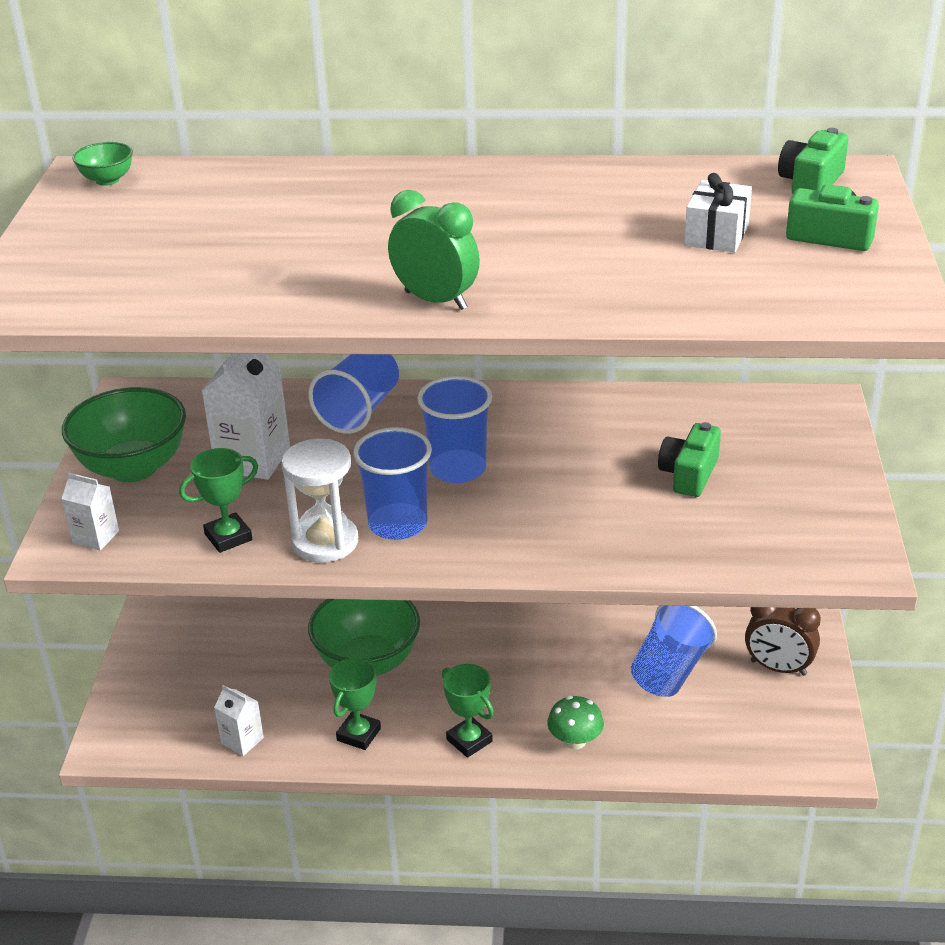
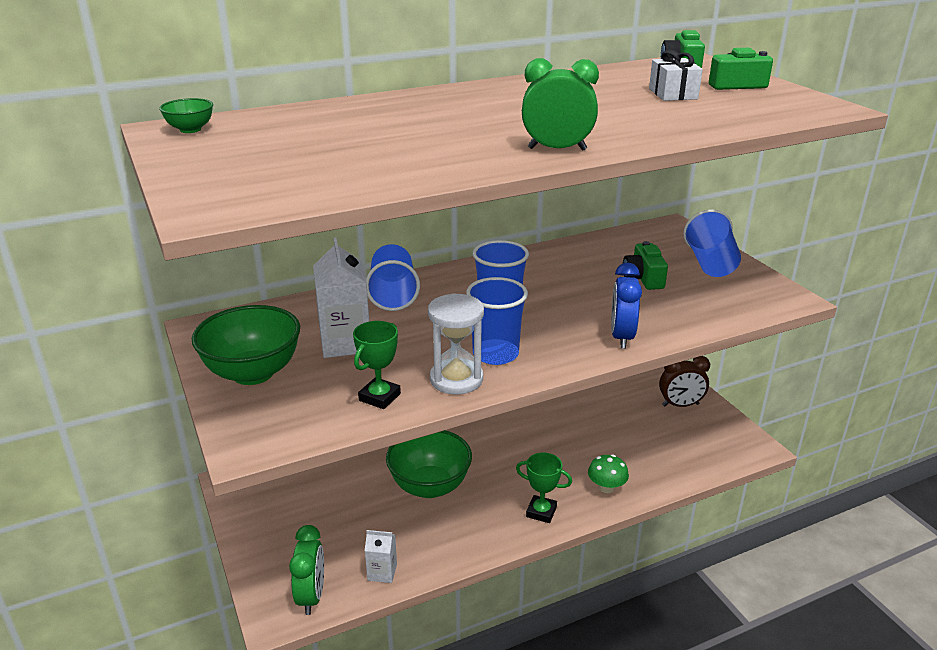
camera: 30 degrees left, 5 degrees down
white carton [62,473,119,550] -> none
green trophy [329,658,381,750] -> none
blue cup [631,605,717,697] -> blue cup moved to [683,209,741,277]
none -> green clock [289,525,324,615]
none -> blue clock [611,263,642,349]

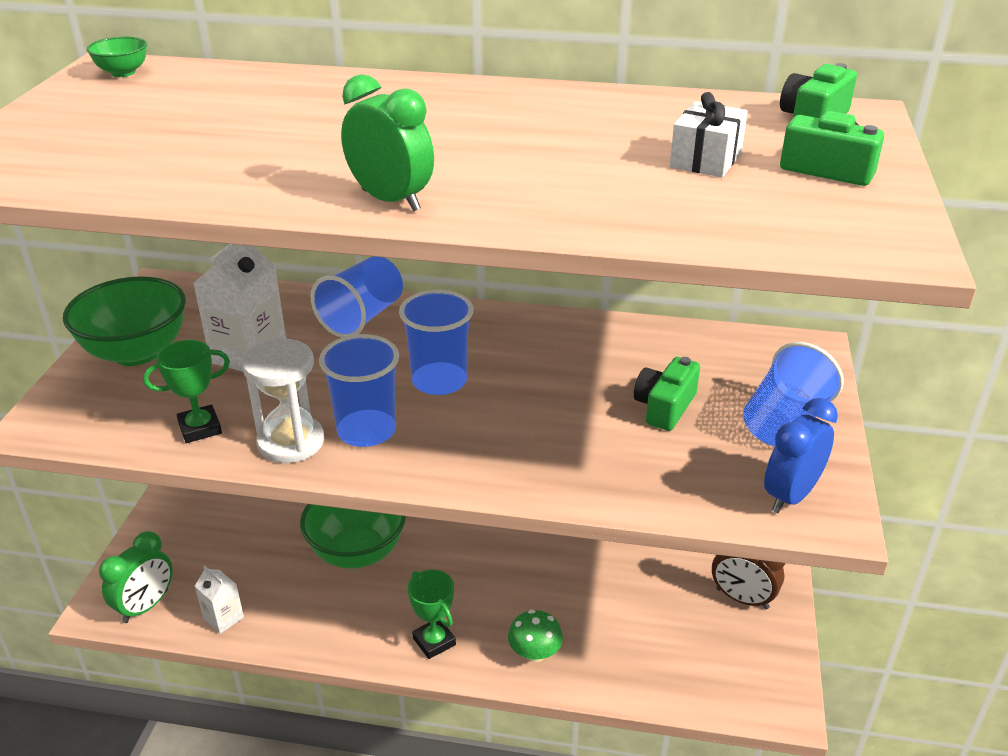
camera: 35 degrees right, 5 degrees up
blue clock [611,263,642,349] -> blue clock moved to [764,398,838,513]

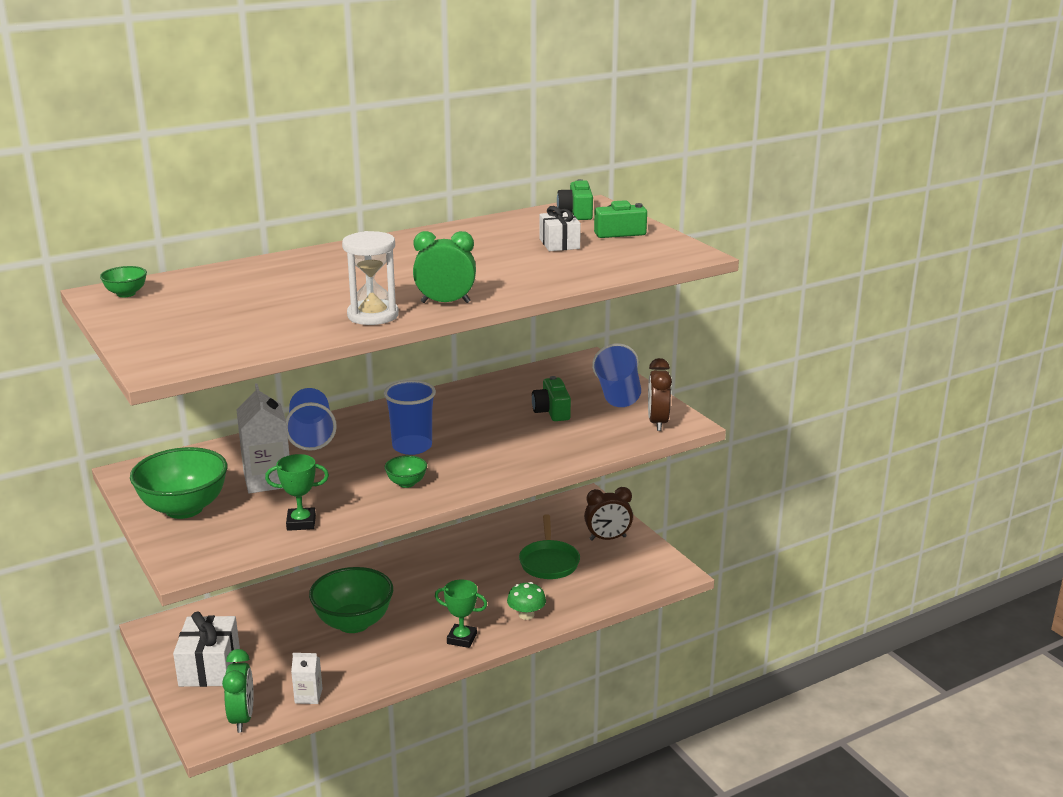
camera: 40 degrees left, 10 degrees down
green trophy [143,340,230,443] -> green trophy turned 60 degrees clockwise [265,454,329,531]
white hourglass [242,339,324,463] -> white hourglass moved to [342,231,399,325]
blue cup [319,334,399,447] -> green bowl [385,455,427,488]
blue clock [764,398,838,513] -> brown clock [648,358,672,431]
none -> white gift [173,611,240,687]
none -> green pan [519,514,580,579]

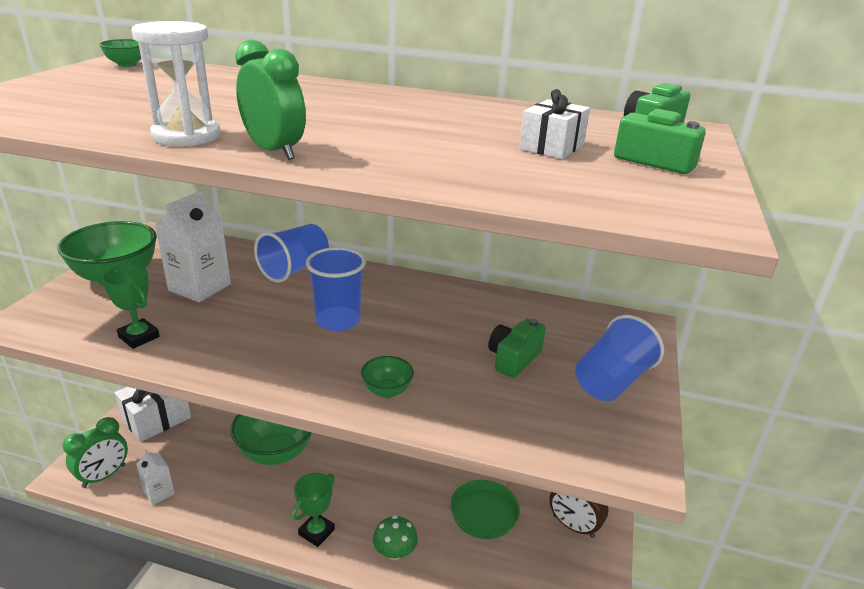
camera: 45 degrees right, 5 degrees up
green bowl [385,455,427,488] -> green bowl moved to [361,356,414,398]
green trophy [435,579,487,648] -> green trophy turned 60 degrees clockwise [292,473,335,547]
brown clock [648,358,672,431] -> none

